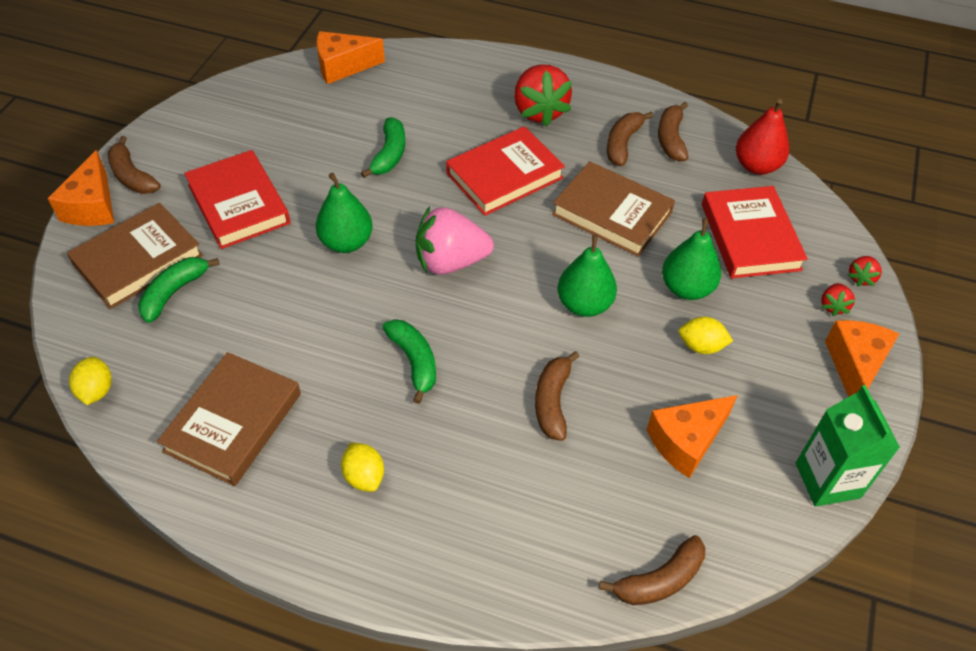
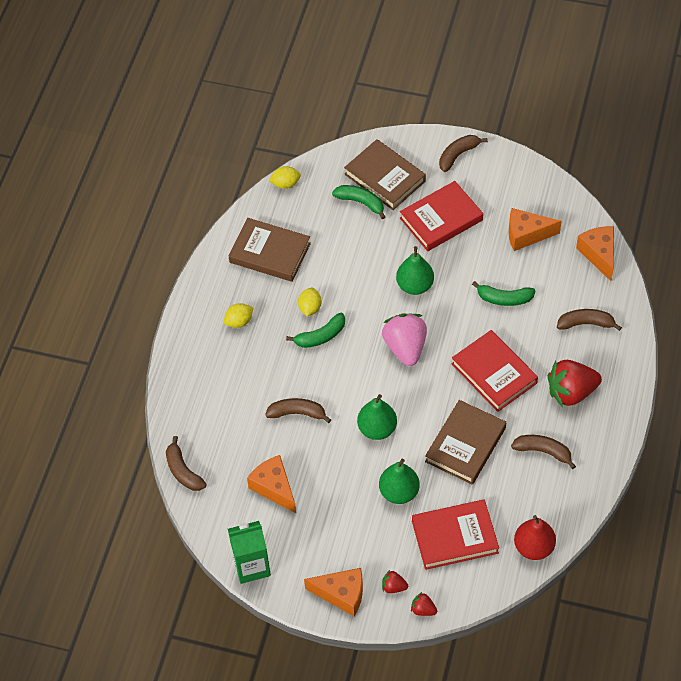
camera: 90 degrees right, 5 degrees up
orange cheese [47,150,114,226] -> orange cheese moved to [509,208,561,251]
brown banana [658,102,688,161] -> brown banana moved to [557,309,622,331]
yellow lemon [679,317,733,354] -> yellow lemon moved to [298,288,322,316]

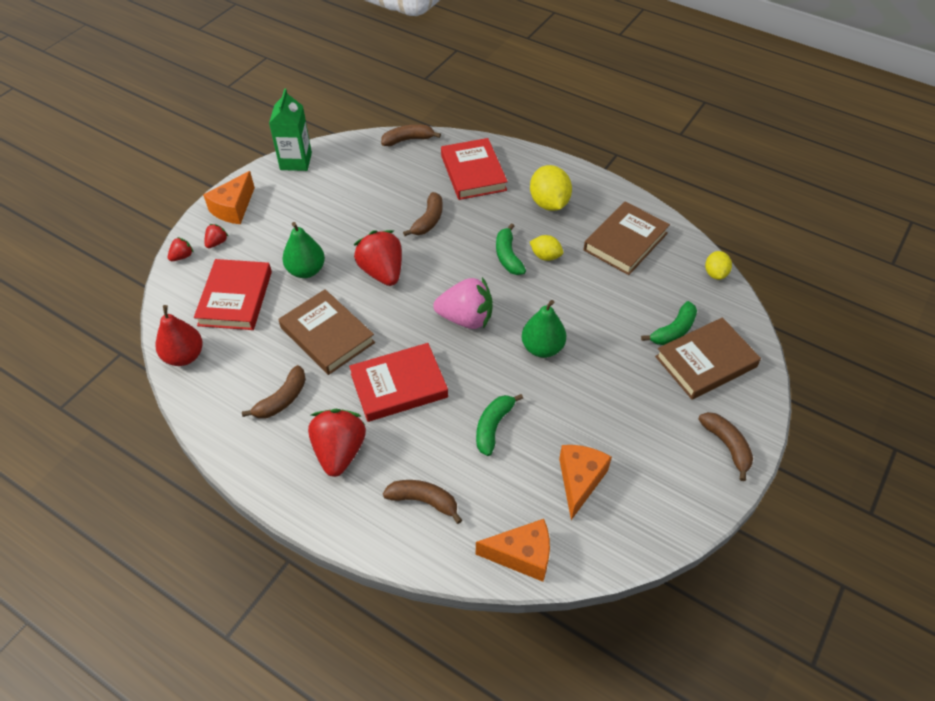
camera: 105 degrees right, 5 degrees down
yellow lemon [224,303,254,328] -> yellow lemon [530,165,572,211], size x1.72
orange cheese [247,455,296,513] -> none
green pear [357,394,397,440] -> red strawberry [354,230,402,286]
red book [400,181,483,251] -> red book moved to [441,138,508,200]
brown banana [557,309,622,331] -> brown banana turned 90 degrees counterclockwise [383,480,462,524]

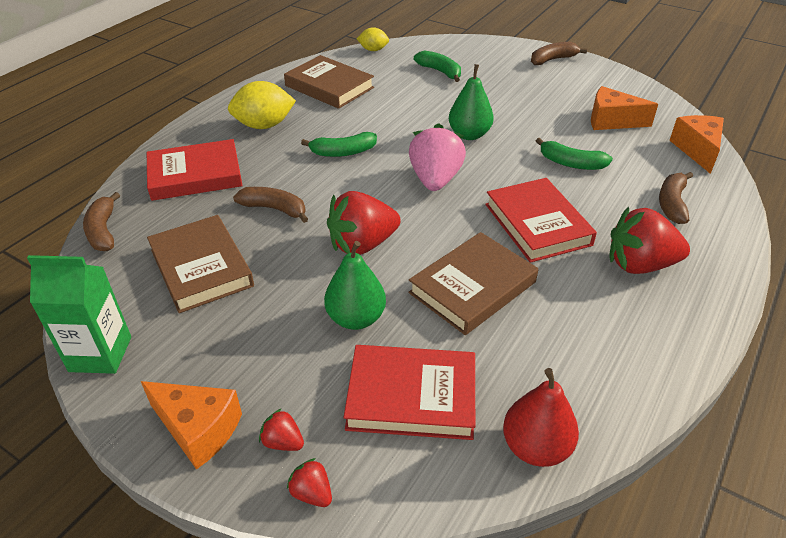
camera: 90 degrees left, 10 degrees down
brown banana [242,365,306,419] -> none
yellow lemon [530,235,563,261] -> none
brown book [655,317,761,399] -> brown book moved to [147,215,254,313]

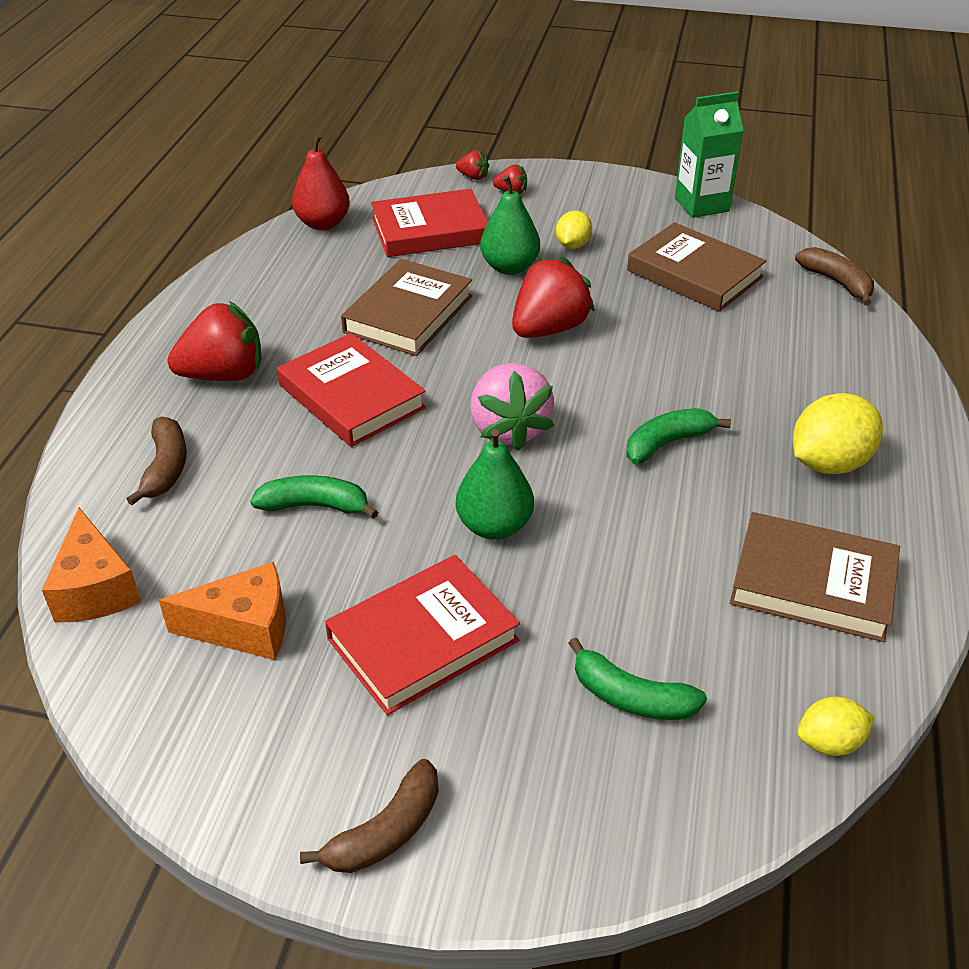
camera: 160 degrees right, 0 degrees up
orange cheese [141,381,242,470] -> none
red book [147,139,243,201] -> red book moved to [325,555,520,715]
brown banana [233,187,308,223] -> none
none -> yellow lemon [556,211,592,249]

